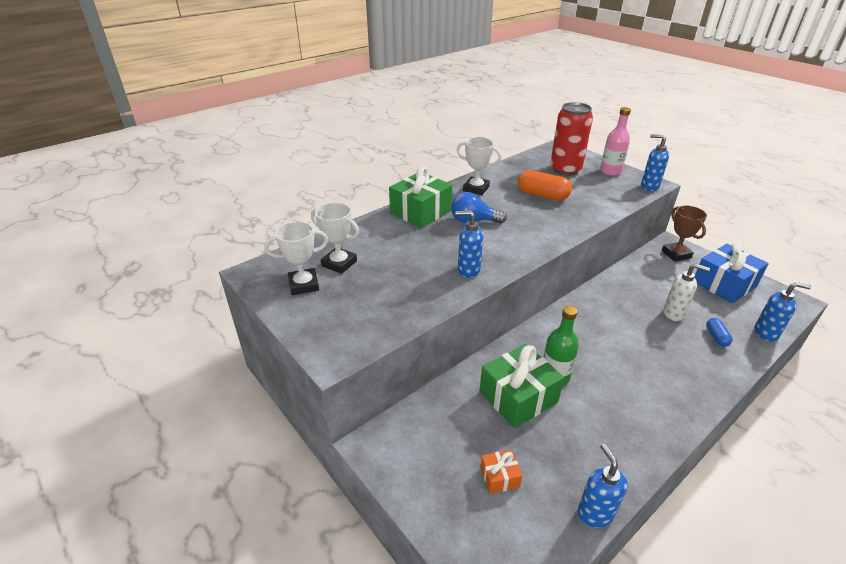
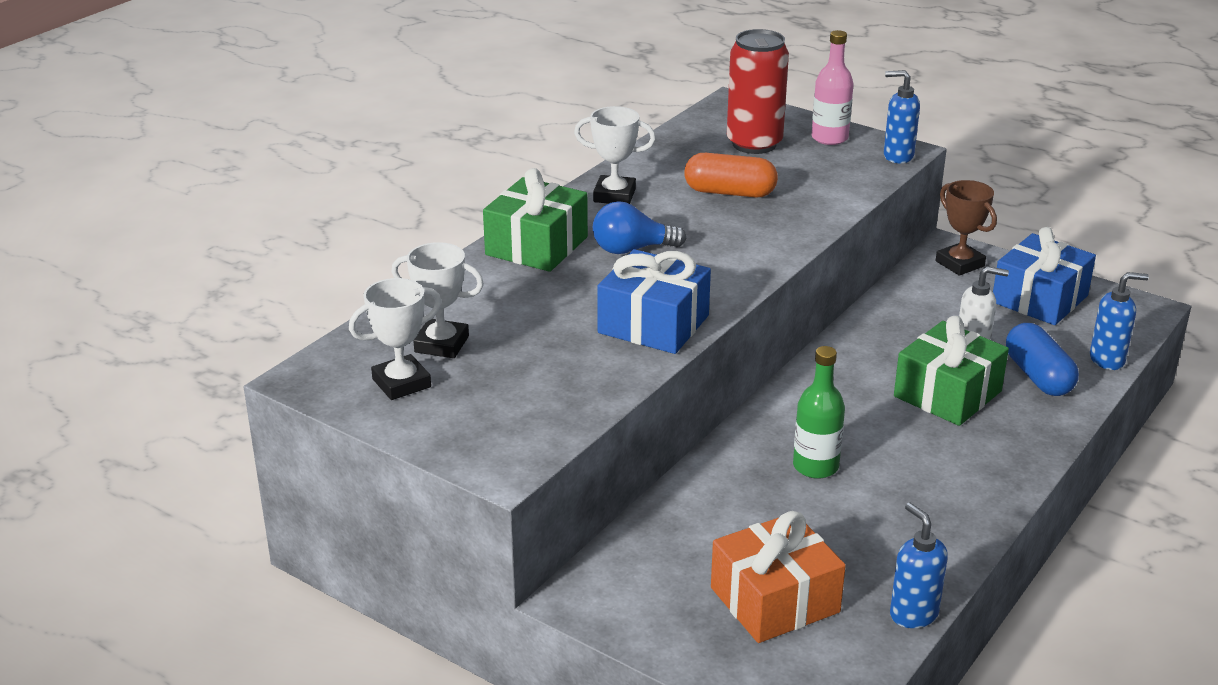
camera: 15 degrees left, 5 degrees down
blue soap dispenser [455,210,483,278] -> blue gift [597,249,711,354]
green gift [480,344,564,428] -> green gift moved to [894,316,1009,426]
orange gift [480,450,522,494] -> orange gift [711,511,846,643], size x2.08
blue capsule [706,318,733,347] -> blue capsule [1006,323,1079,396], size x1.84

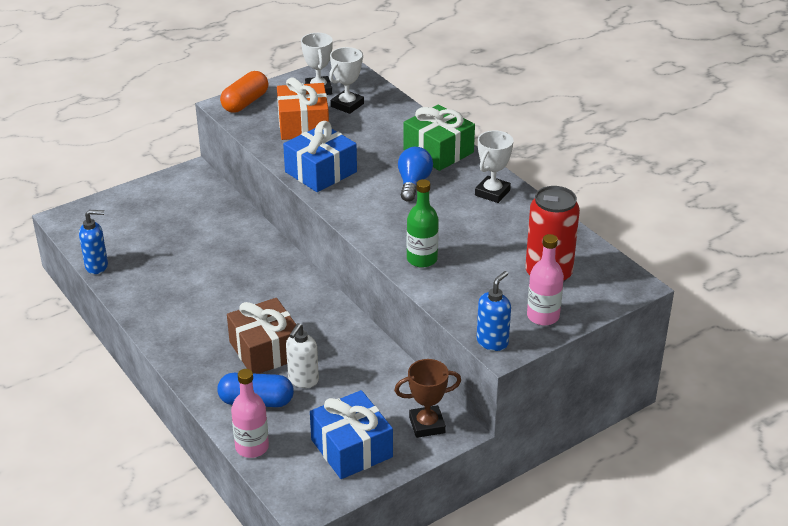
camera: 110 degrees right, 5 degrees up
orange capsule [684,153,778,197] -> orange capsule moved to [220,71,269,113]
orange gift [711,511,846,643] -> orange gift moved to [277,77,329,140]
green bottle [793,346,845,479] -> green bottle moved to [407,179,439,268]
green gift [894,316,1009,426] -> brown gift [227,298,296,374]
blue soap dispenser [1090,272,1149,370] -> pink bottle [231,369,269,458]

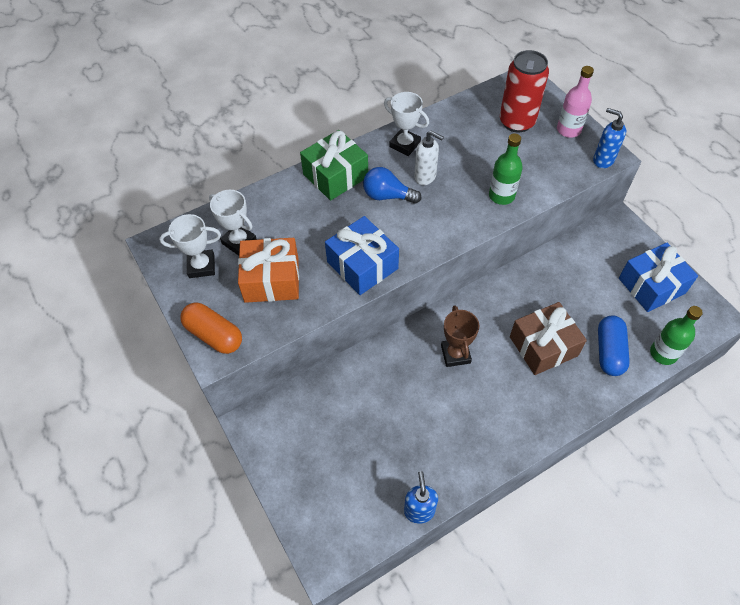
camera: 85 degrees left, 20 degrees up
pink bottle [231,369,269,458] -> green bottle [650,306,703,365]
white soap dispenser [286,323,319,388] -> white soap dispenser moved to [414,130,444,185]
brown trophy [394,359,461,438] -> brown trophy moved to [441,305,480,367]

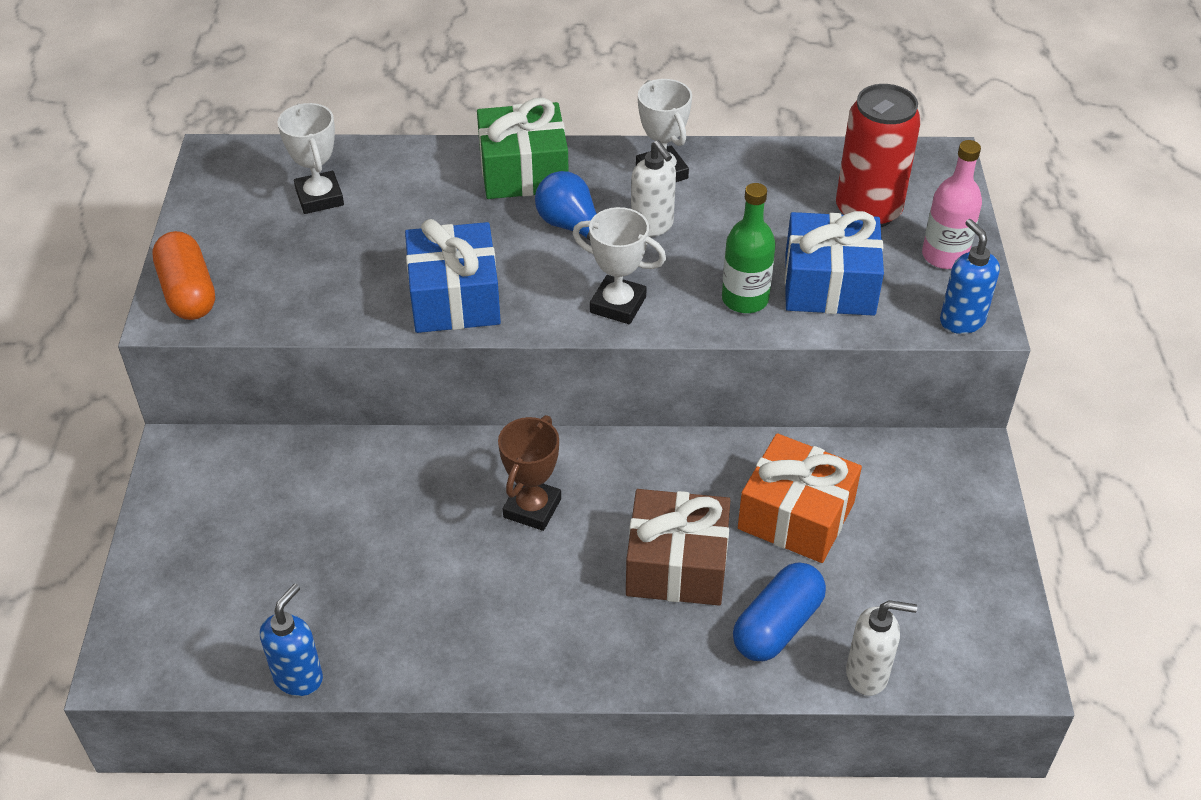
camera: 30 degrees right, 10 degrees down
white trophy [159,214,221,278] -> white trophy moved to [573,207,666,324]
orange gift [238,238,299,303] -> orange gift moved to [738,433,862,563]
blue gift [619,243,698,312] -> blue gift moved to [784,211,884,316]
green bottle [650,306,703,365] -> white soap dispenser [846,600,917,696]

